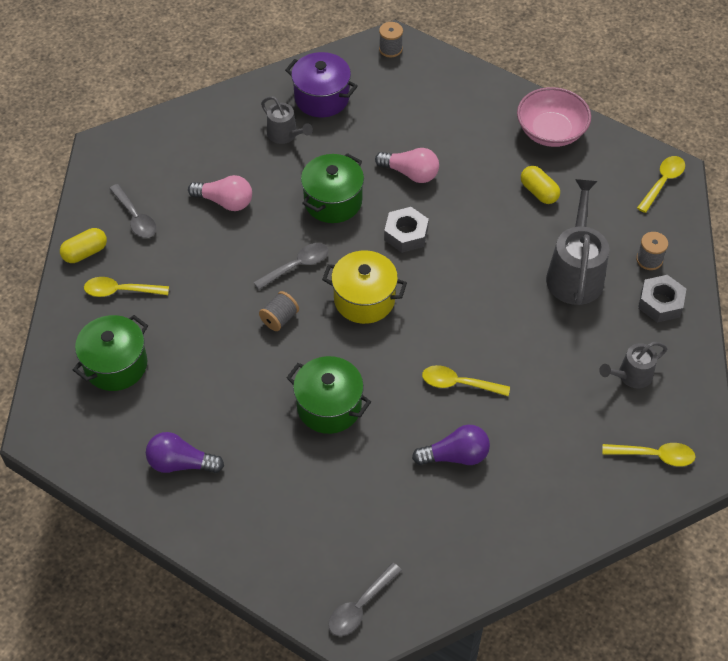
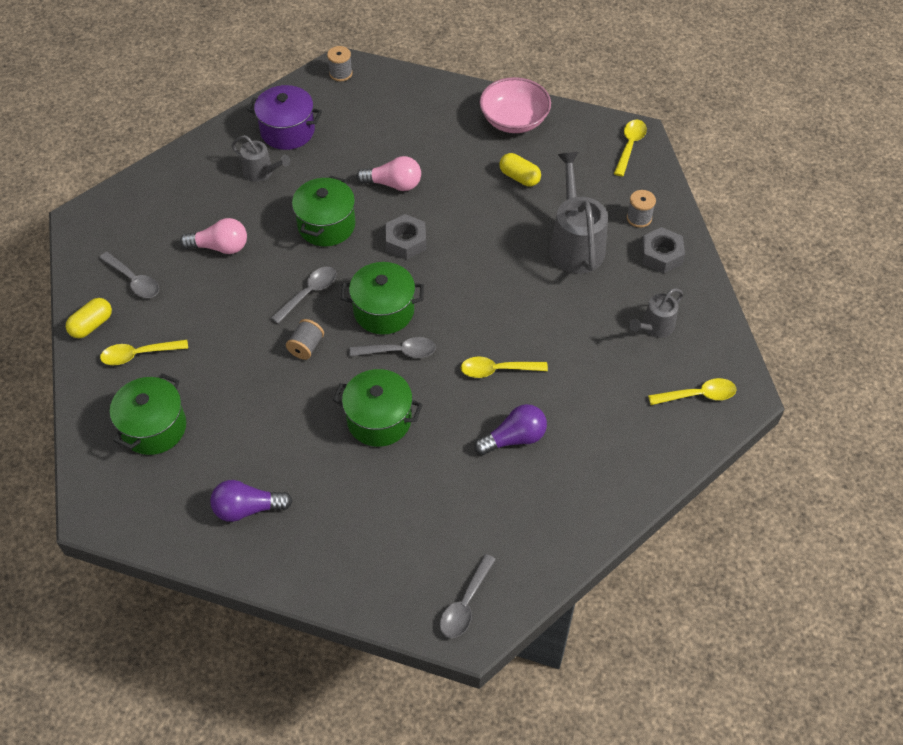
camera: 15 degrees left, 0 degrees up
yellow pot [322,251,407,324] -> green pot [341,262,424,335]
none -> grey spoon [349,337,436,358]

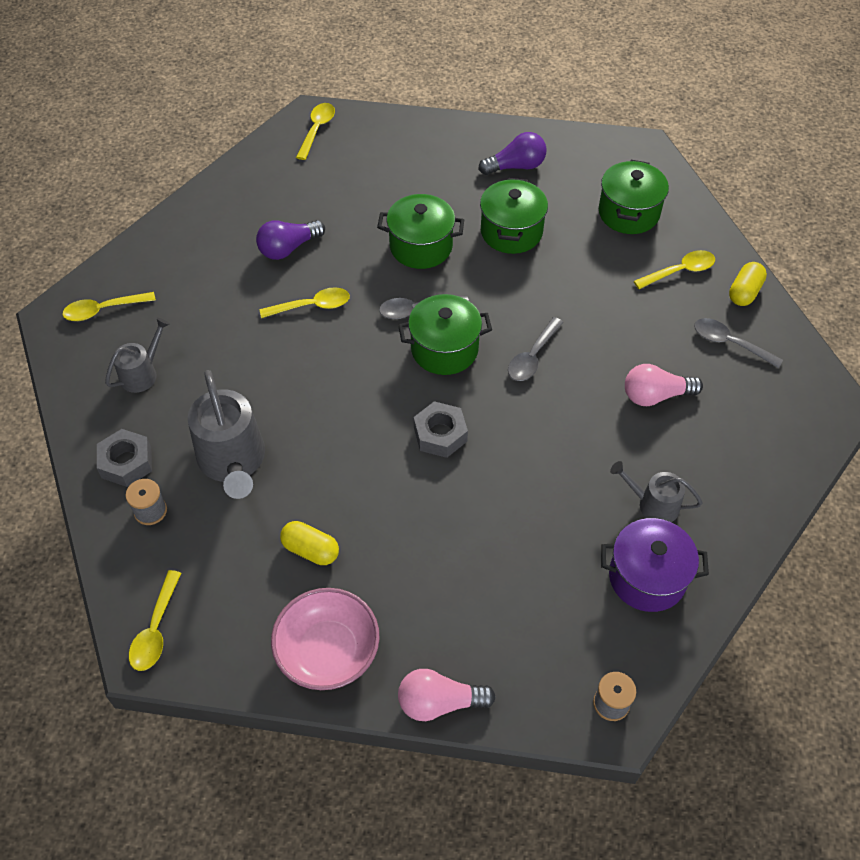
camera: 170 degrees right, 0 degrees up
grey spool [286,319,324,360] -> none
green pot [292,175,355,246] -> green pot moved to [480,178,548,254]
pink light bulb [356,156,421,191] -> pink light bulb moved to [398,669,496,721]
grey spoon [440,554,496,638] -> yellow spoon [296,103,335,160]

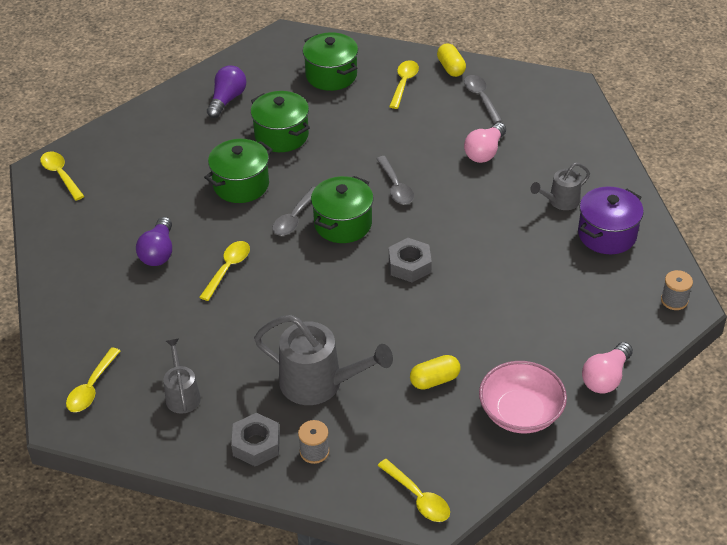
camera: 50 degrees left, 10 degrees down
grey spoon [694,318,783,368] -> grey spoon turned 90 degrees clockwise [464,75,502,123]

